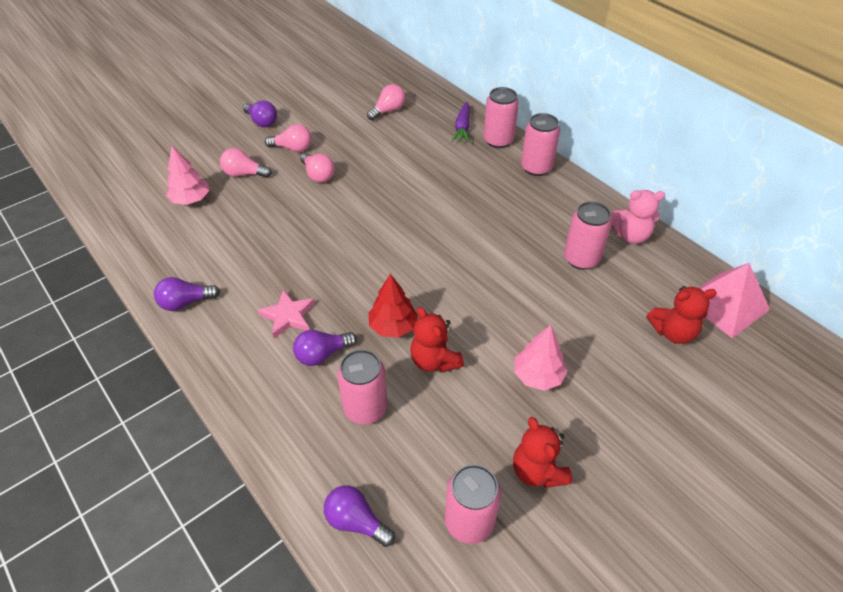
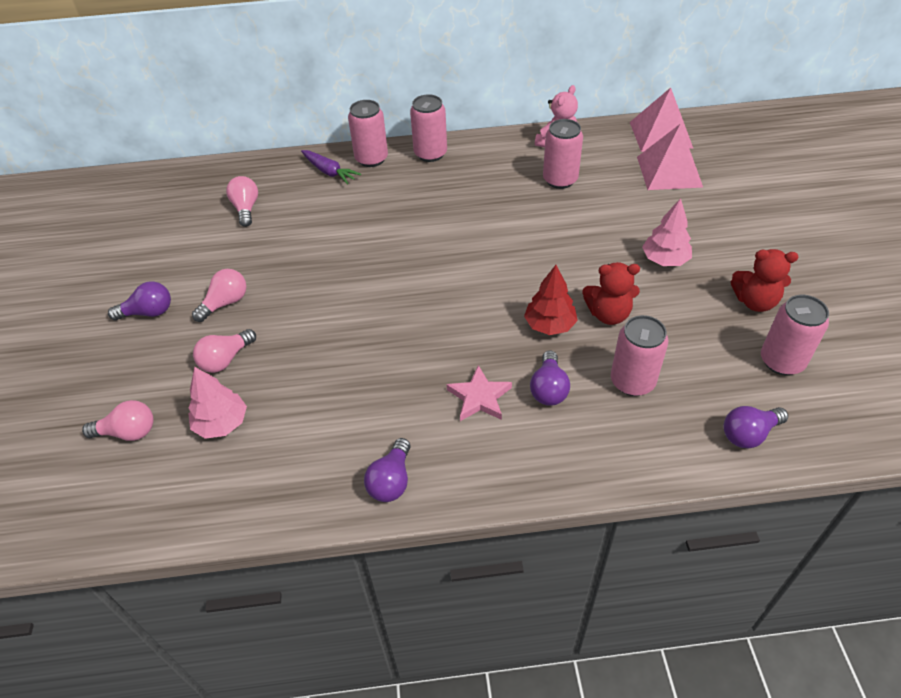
camera: 55 degrees left, 0 degrees up
pink light bulb [300,153,335,183] -> pink light bulb moved to [82,400,153,441]
red teddy bear [646,286,717,344] -> pink pyramid [637,124,703,190]

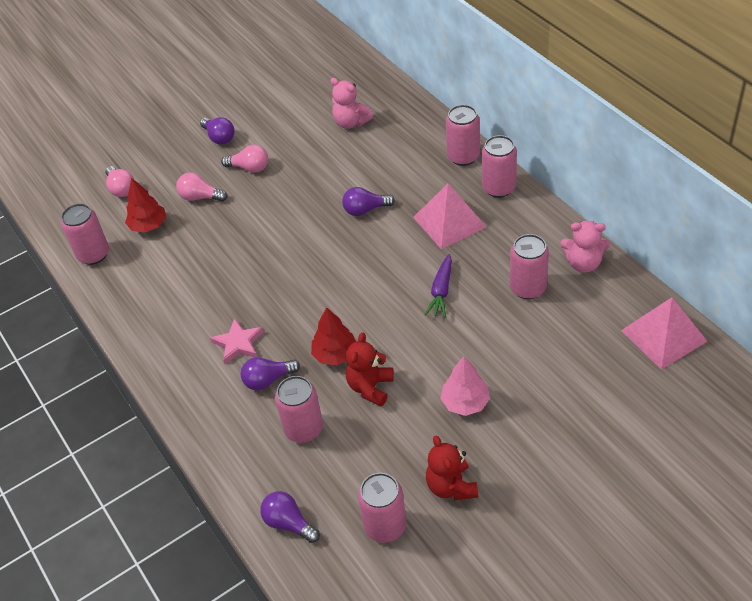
camera: 65 degrees right, 0 degrees up
pink tree [189,367,247,439] -> red tree [125,178,166,233]
pink light bulb [226,176,258,227] -> pink teddy bear [331,78,373,129]
purple carrot [301,150,361,185] -> purple carrot moved to [425,254,452,317]
purple light bulb [364,438,411,502] -> purple light bulb moved to [342,187,395,216]
red teddy bear [583,262,640,325] -> red teddy bear turned 45 degrees clockwise [346,332,394,406]
pink pyramid [637,124,703,190] -> pink pyramid moved to [413,183,486,249]
none -> pink can [61,203,109,265]

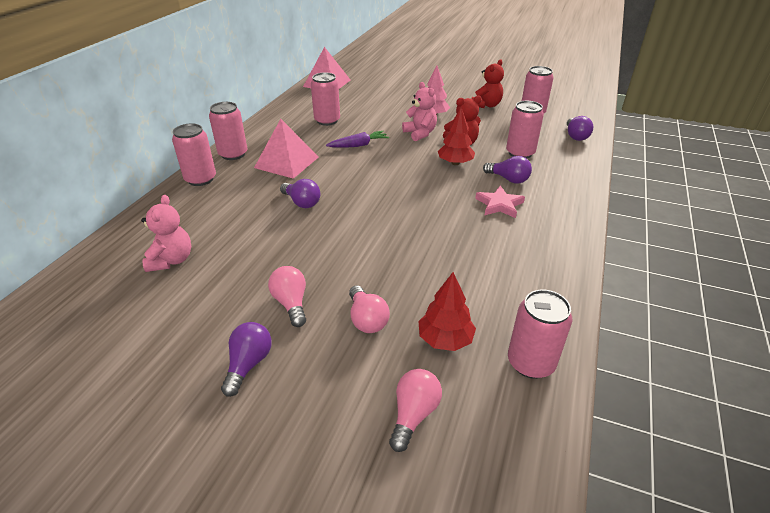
camera: 130 degrees left, 10 degrees down
pink teddy bear [560,221,610,273] -> pink teddy bear moved to [402,82,437,141]

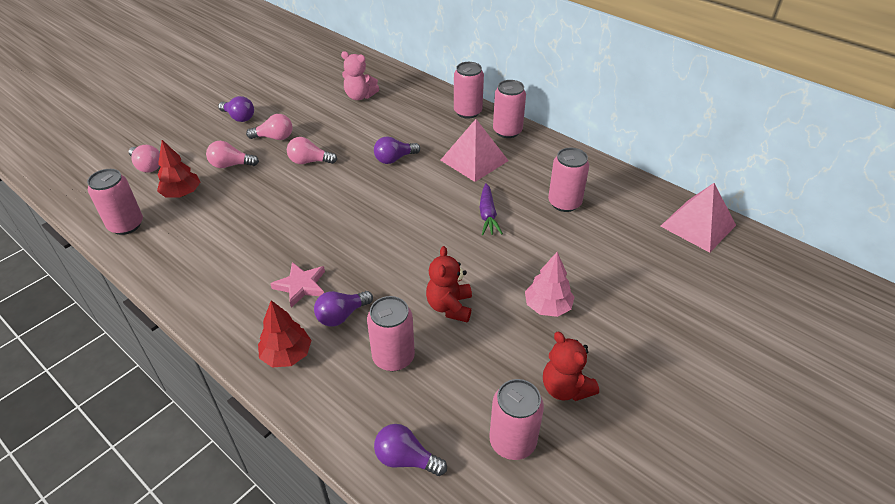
camera: 110 degrees right, 5 degrees up
pink teddy bear [402,82,437,141] -> none
red tree [438,108,475,165] -> red tree moved to [258,300,312,367]
none -> pink light bulb [287,137,337,164]

